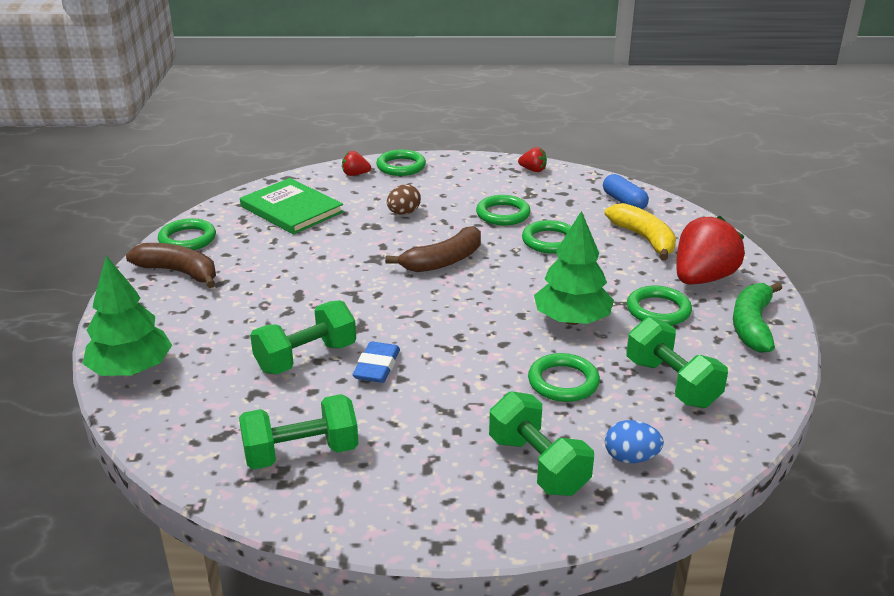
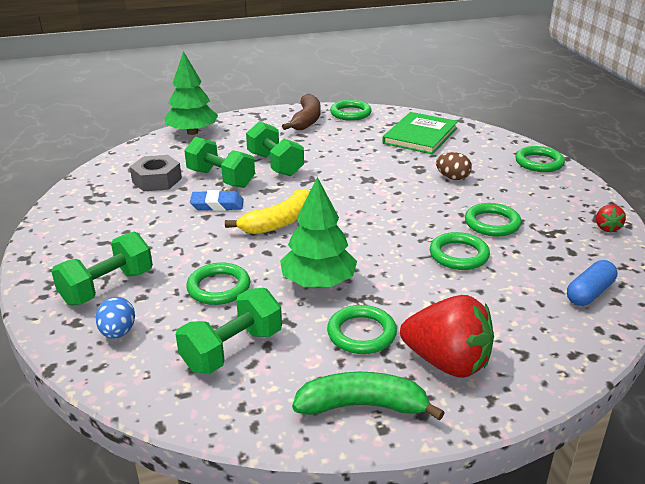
camera: 75 degrees right, 0 degrees up
green dumbbell [239,394,359,469] -> green dumbbell moved to [246,121,304,177]
red strawberry [342,151,371,176] -> none
brown banana [385,226,481,272] -> none
yellow banana [605,203,676,261] -> yellow banana moved to [225,188,310,234]
none -> grey nut [130,155,182,191]

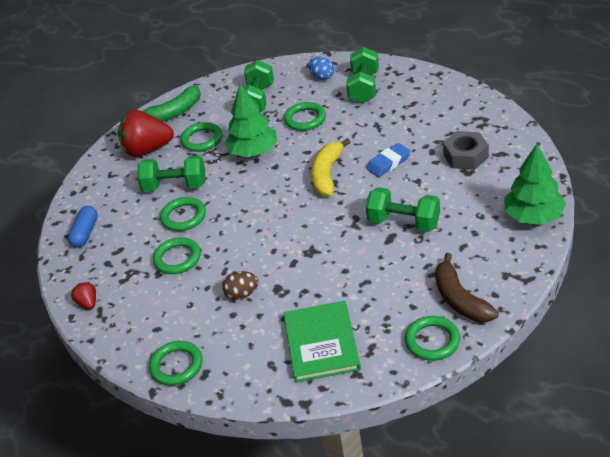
camera: 150 degrees right, 10 degrees up
green dumbbell [184,137,255,188] -> green dumbbell moved to [137,155,205,192]

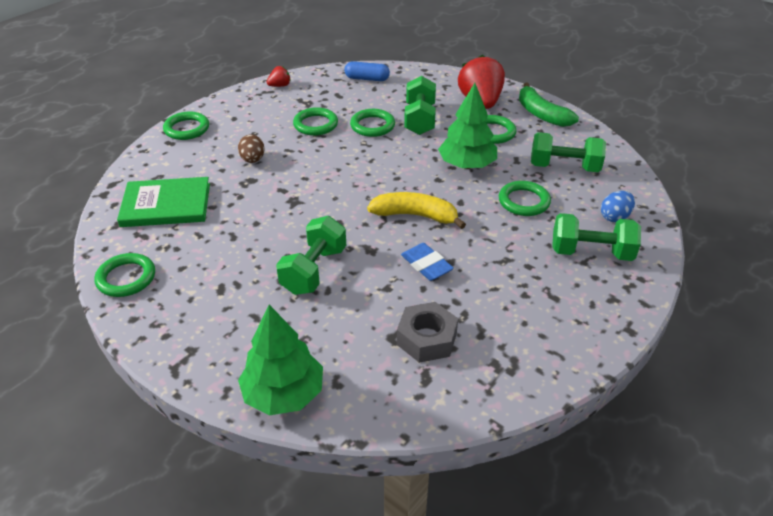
camera: 85 degrees right, 0 degrees up
brown banana [435,253,499,322] -> none

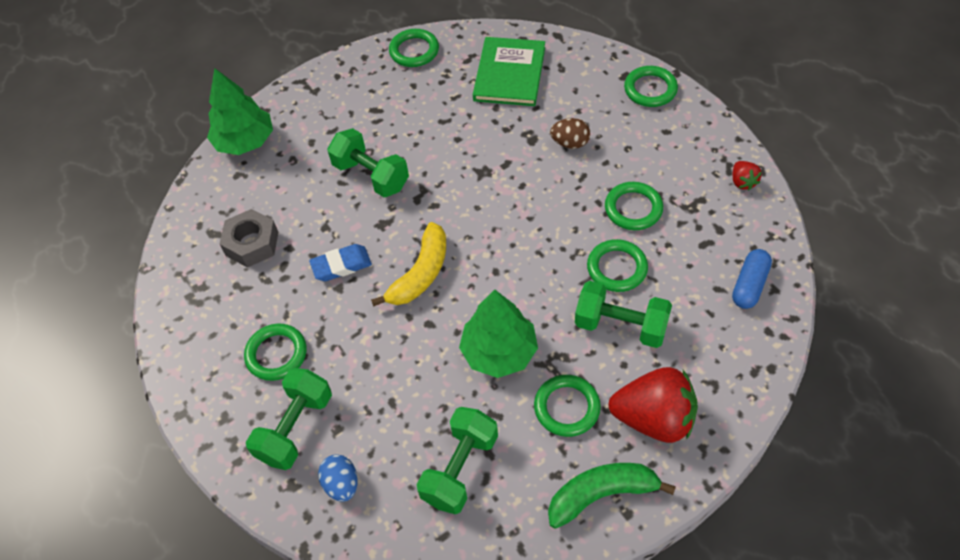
camera: 110 degrees right, 15 degrees up
green ring [499,181,551,216] -> green ring moved to [244,324,306,381]

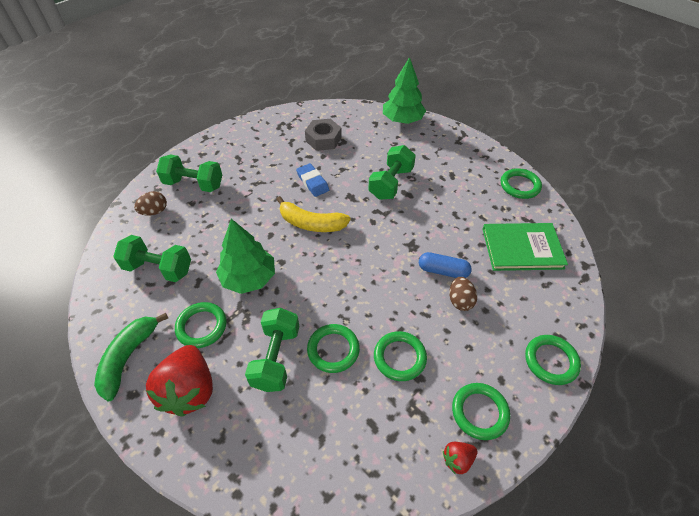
camera: 75 degrees right, 5 degrees down
green ring [244,324,306,381] -> green ring moved to [452,383,510,440]
blue egg [318,454,358,502] -> brown egg [134,191,167,216]
green banana [548,463,676,529] -> green banana turned 135 degrees counterclockwise [94,313,168,401]
blue capsule [732,249,772,309] -> blue capsule moved to [419,252,472,278]

